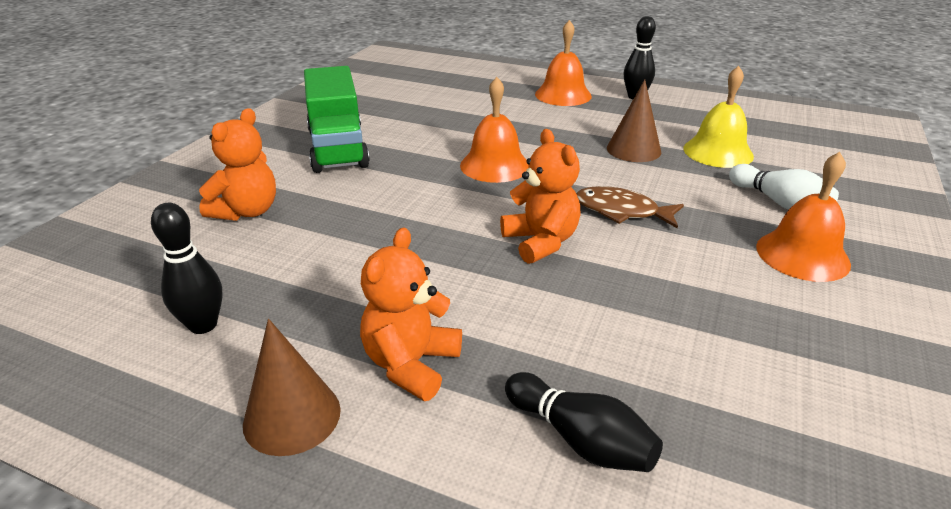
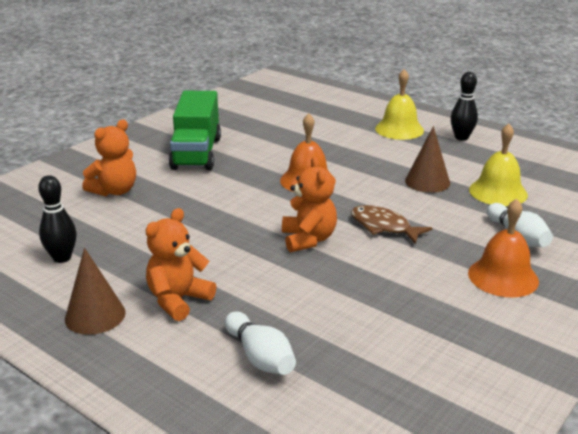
camera: 15 degrees right, 5 degrees down
black bowling pin [505,372,663,472] -> white bowling pin [225,311,296,375]
orange bell [535,20,592,106] -> yellow bell [375,69,424,140]

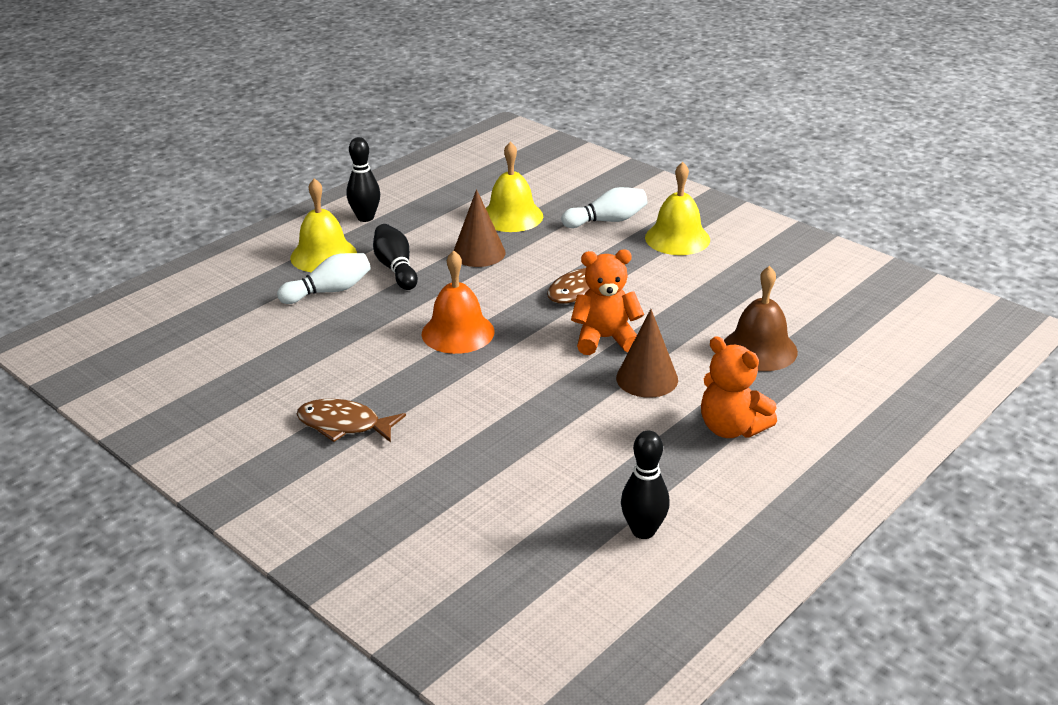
camera: 85 degrees left, 5 degrees up
brown cone [65,248,126,335] -> brown cone moved to [616,309,678,398]
orange teddy bear [82,119,136,196] -> none
green truck [169,91,221,170] -> brown fish [296,399,406,443]
white bowling pin [225,311,296,375] -> white bowling pin moved to [277,253,371,304]
orange bell [468,198,539,298] -> yellow bell [645,162,710,255]
none -> black bowling pin [373,224,418,290]
none -> brown bell [724,266,798,371]

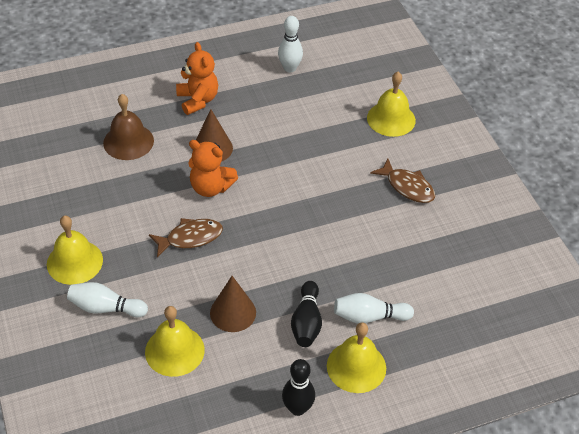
camera: 155 degrees left, 15 degrees up
orange bell [422,251,494,354] -> none
black bowling pin [621,431,670,539] -> white bowling pin [278,16,303,73]
none -> yellow bell [367,72,416,137]

